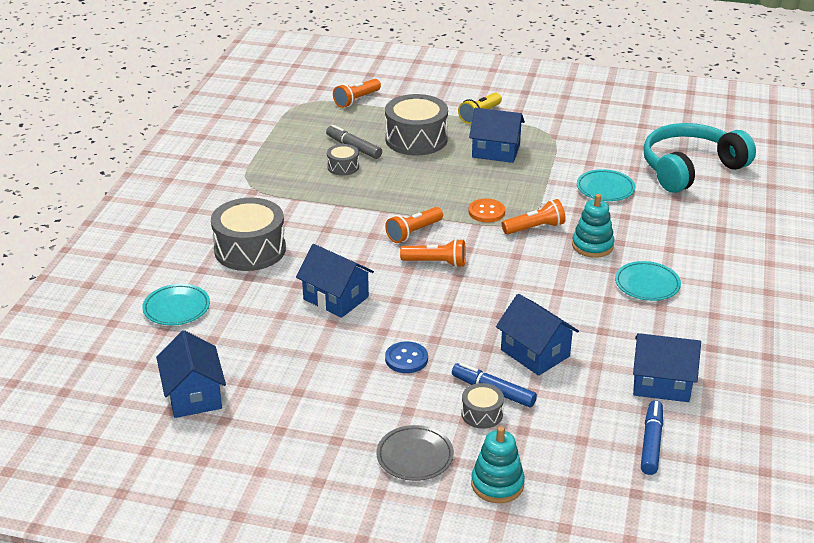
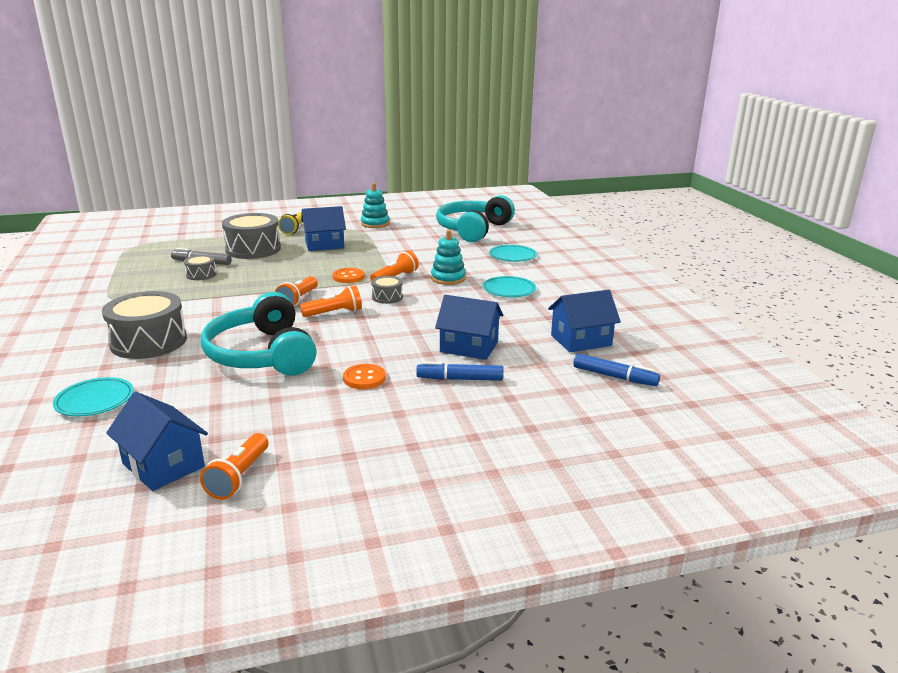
camera: 30 degrees left, 10 degrees down
blue house [296,244,374,318] -> turquoise headphones [201,292,317,376]
orange flashlight [333,79,381,108] -> orange flashlight moved to [200,433,268,500]
grey plate [377,425,454,481] -> none
blue button [385,341,428,373] -> orange button [343,364,386,389]
grey drum [461,383,504,429] -> grey drum moved to [371,276,403,304]
turquoise stacking toy [471,426,525,503] -> turquoise stacking toy moved to [361,183,389,228]
turquoise plate [577,169,635,201] -> turquoise plate moved to [489,245,537,262]
blue marker [641,400,663,475] -> blue marker turned 135 degrees clockwise [573,353,660,386]

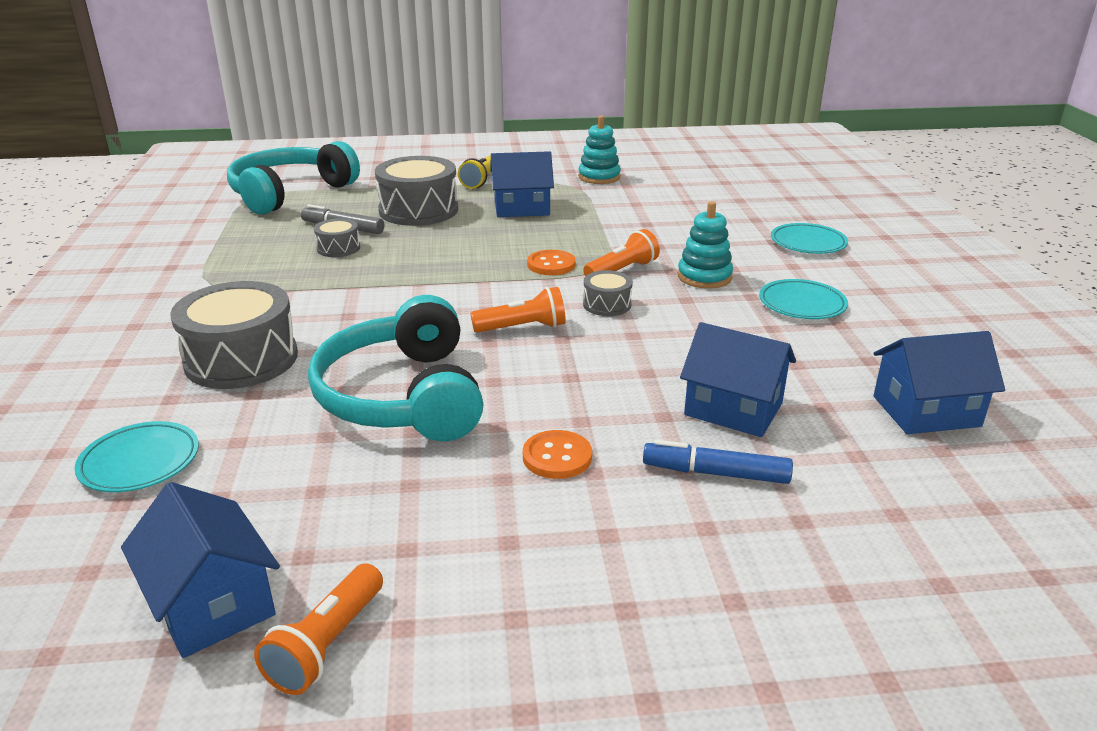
camera: 10 degrees right, 5 degrees up
orange flashlight [275,276,318,307] -> none
turquoise headphones [436,195,515,242] -> turquoise headphones moved to [227,141,360,215]
blue marker [573,353,660,386] -> none

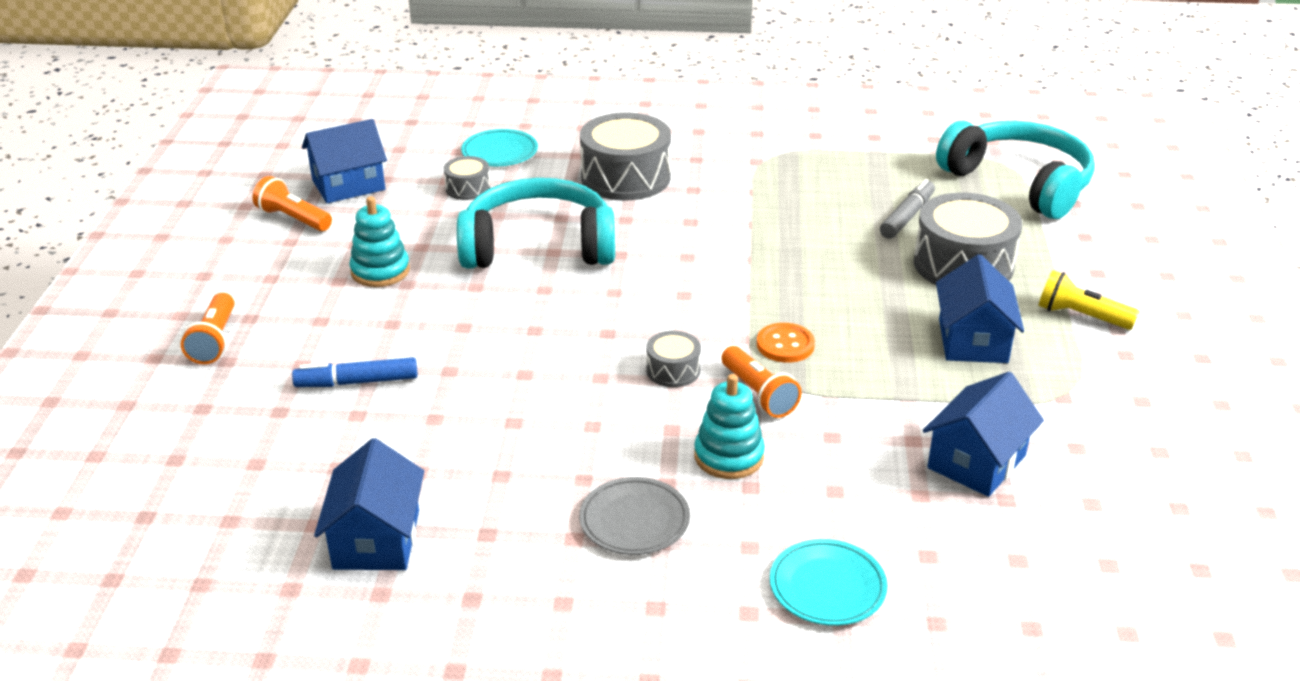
camera: 100 degrees right, 5 degrees up
grey drum [314,218,360,257] -> grey drum moved to [444,156,490,200]
orange flashlight [470,287,566,333] -> orange flashlight moved to [181,293,235,364]
orange button [523,430,592,479] -> none
turquoise stacking toy [578,115,621,184] -> turquoise stacking toy moved to [349,196,410,287]
blue marker [643,440,793,484] -> blue marker turned 120 degrees counterclockwise [292,357,417,387]
blue house [680,322,796,437] -> blue house moved to [923,372,1044,497]
turquoise plate [759,279,848,319] -> grey plate [579,477,690,555]

